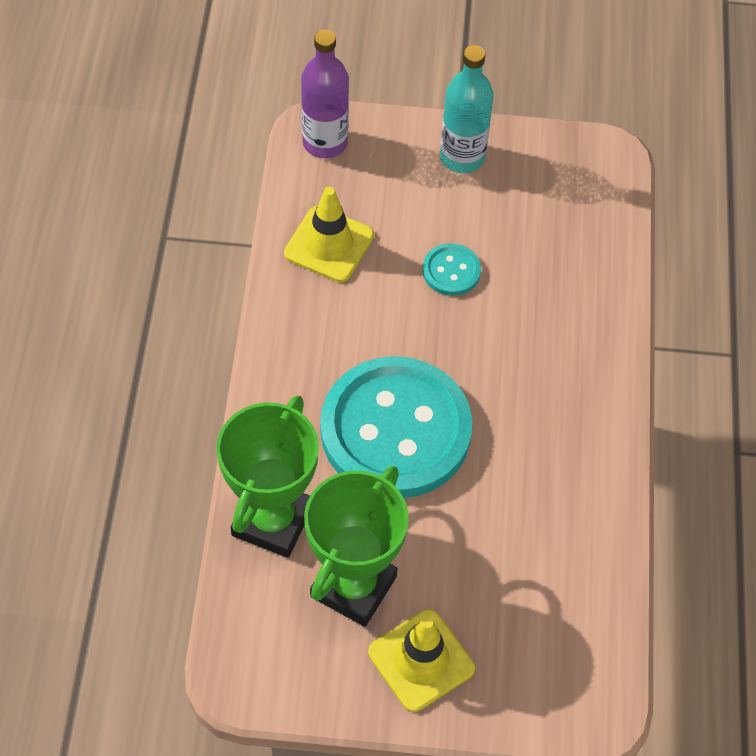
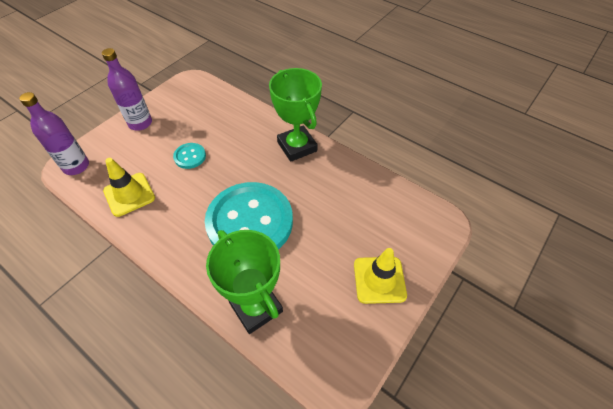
camera: 55 degrees left, 5 degrees down
green trophy [304,466,409,627] -> green trophy moved to [269,68,322,162]
turquoise bottle [440,45,494,173] -> purple bottle [102,48,152,131]

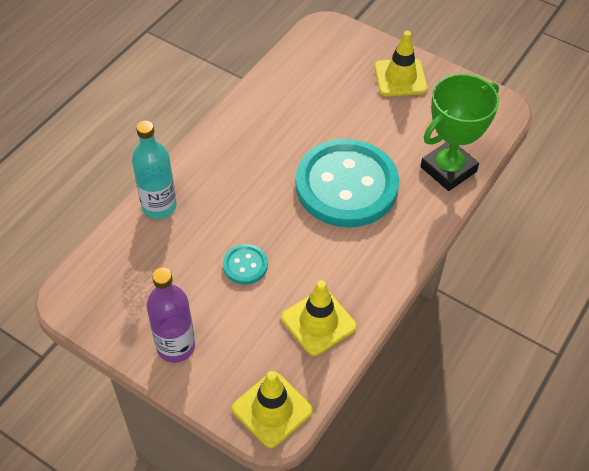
camera: 95 degrees left, 0 degrees up
purple bottle [19,92,89,175] -> yellow traffic cone [232,371,313,448]
green trophy [269,68,322,162] -> none
none -> turquoise bottle [132,121,177,219]

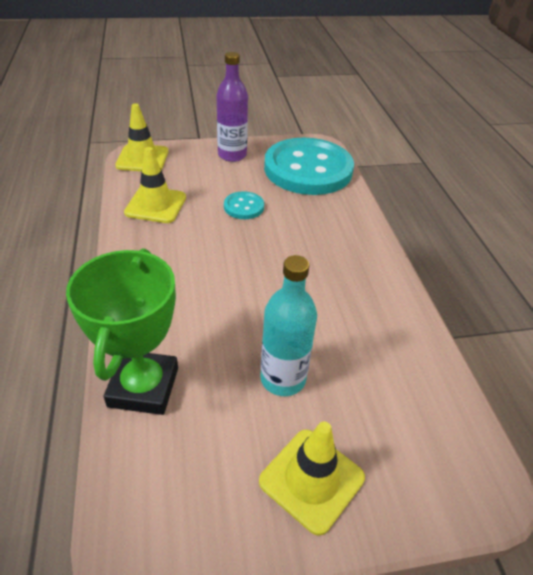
camera: 135 degrees right, 10 degrees down
turquoise bottle [132,121,177,219] -> turquoise bottle moved to [260,255,317,396]
turquoise button [295,139,399,227] -> turquoise button moved to [264,138,354,195]

